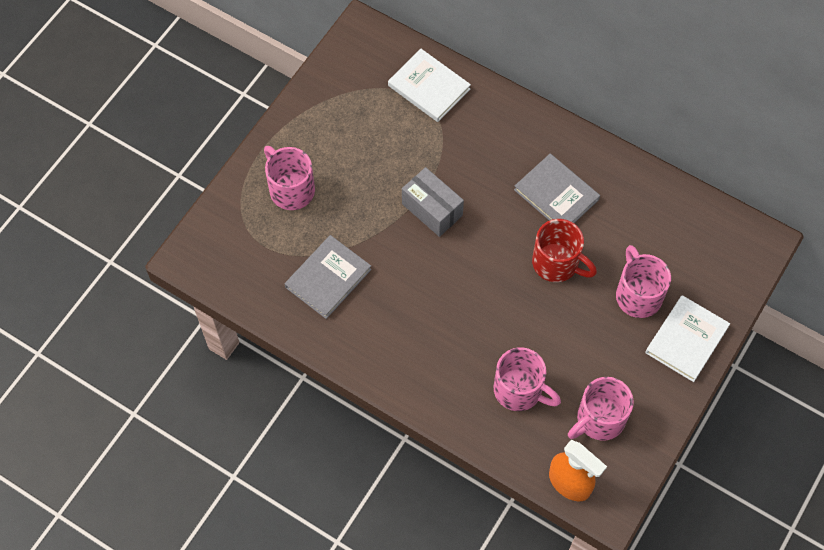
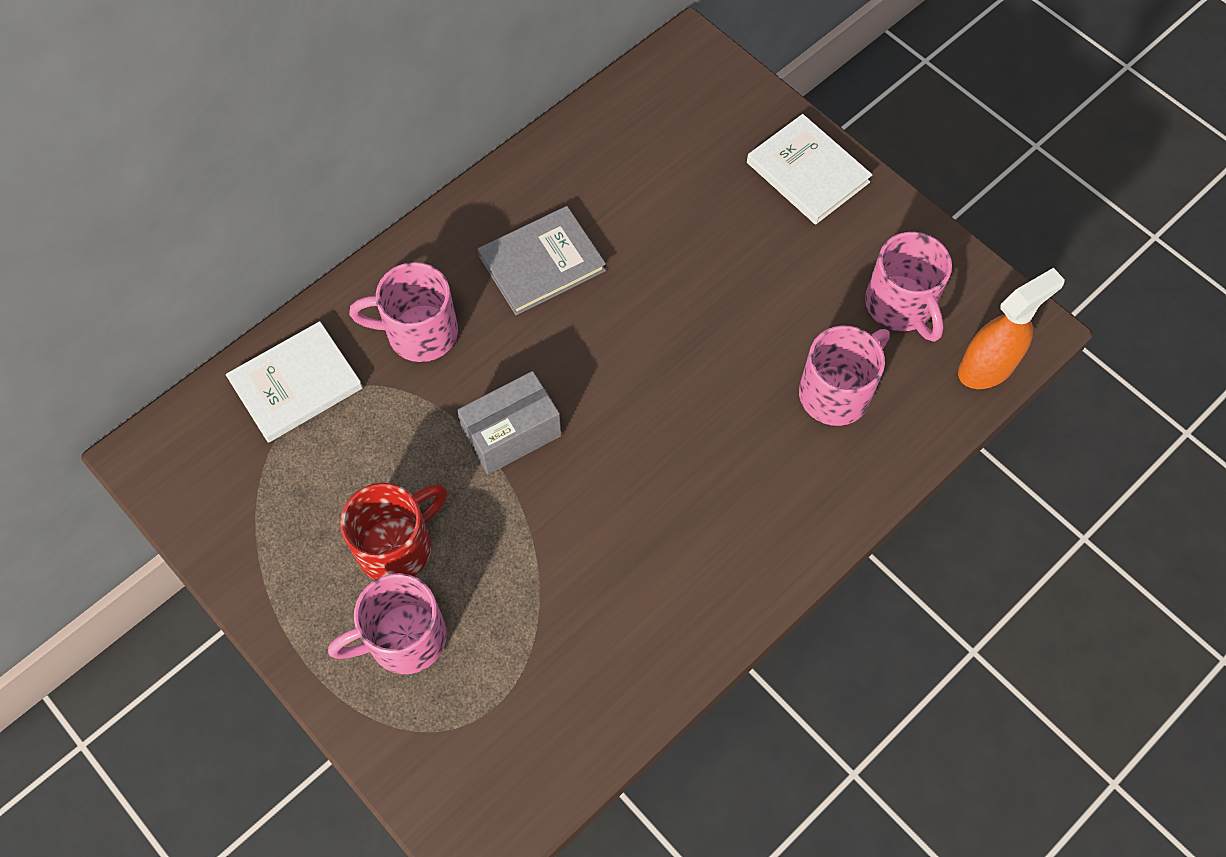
camera: 75 degrees left, 0 degrees up
grey book [285,235,372,319] -> none
red mug [532,219,597,282] -> red mug moved to [340,483,447,580]
pink mug [616,245,671,318] -> pink mug moved to [349,262,458,362]

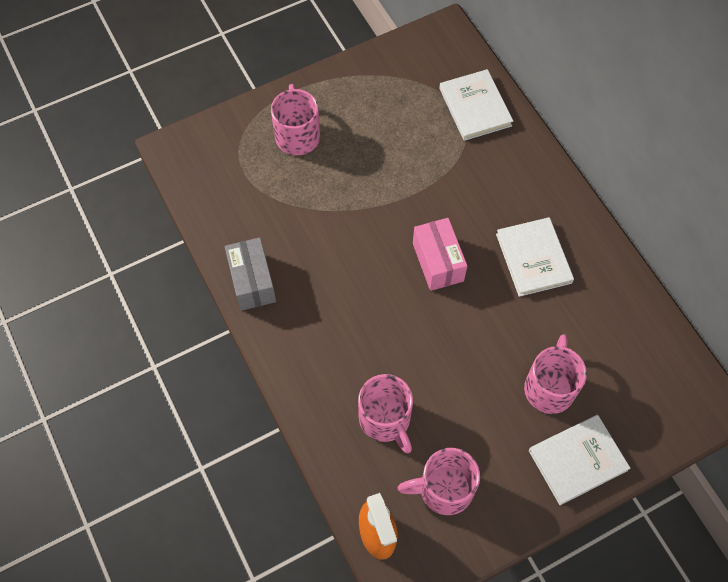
camera: 105 degrees right, 0 degrees up
red mug [340,483,447,580] -> none
pink mug [349,262,458,362] -> pink mug moved to [524,334,587,414]
grey box [457,371,561,474] -> grey box moved to [225,237,276,311]
grey book [478,206,606,315] -> white book [496,217,574,297]
none -> pink box [413,218,467,291]

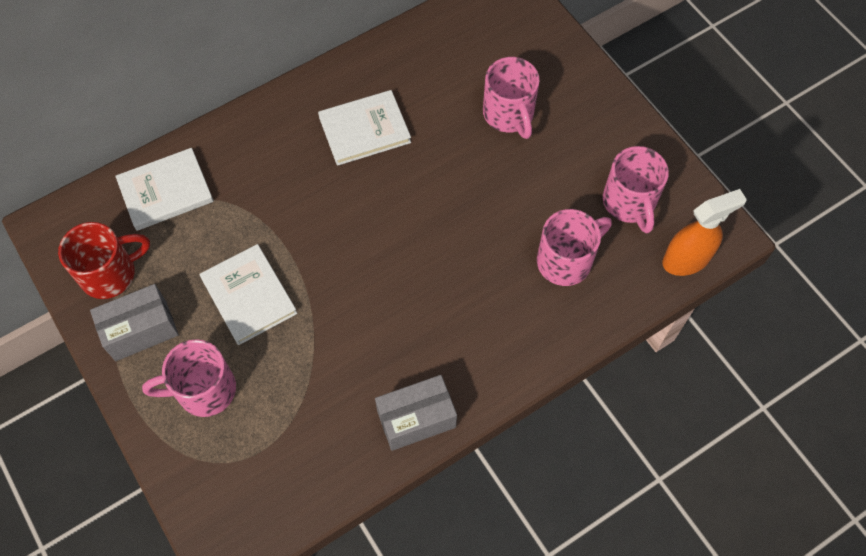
camera: 95 degrees left, 0 degrees up
pink box [413,218,467,291] -> none
pink mug [524,334,587,414] -> pink mug turned 120 degrees counterclockwise [483,57,540,139]
white book [529,415,630,505] -> white book moved to [200,244,297,345]
none -> red mug [58,222,150,299]
none -> grey box [90,284,179,361]

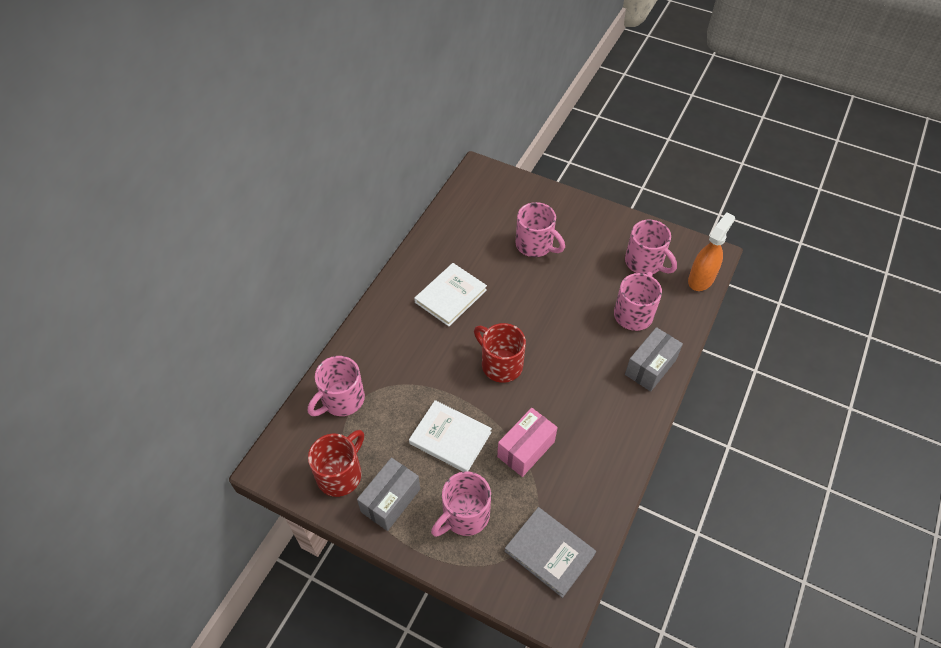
camera: 30 degrees left, 10 degrees down
white book [115,148,214,231] -> pink mug [308,356,365,416]
grey box [375,375,457,451] -> grey box moved to [625,327,683,392]
none -> red mug [474,323,526,383]
none -> pink box [497,408,558,477]
none -> grey book [505,507,596,598]

